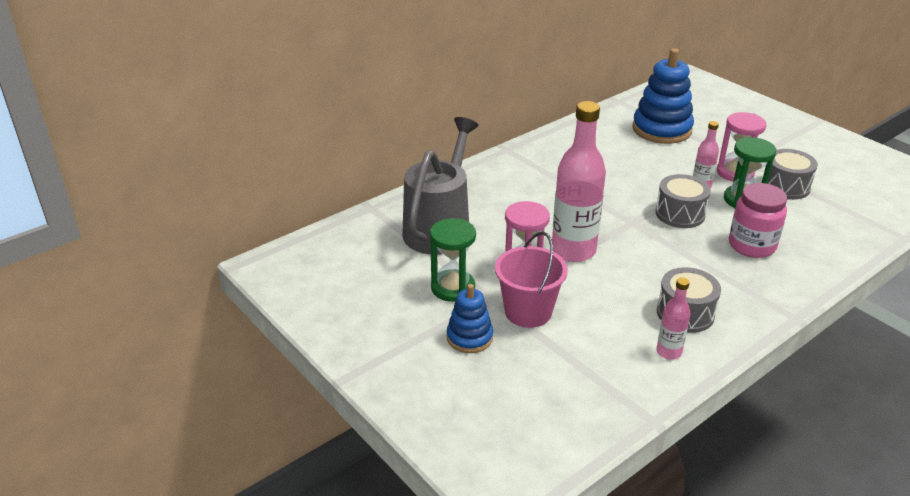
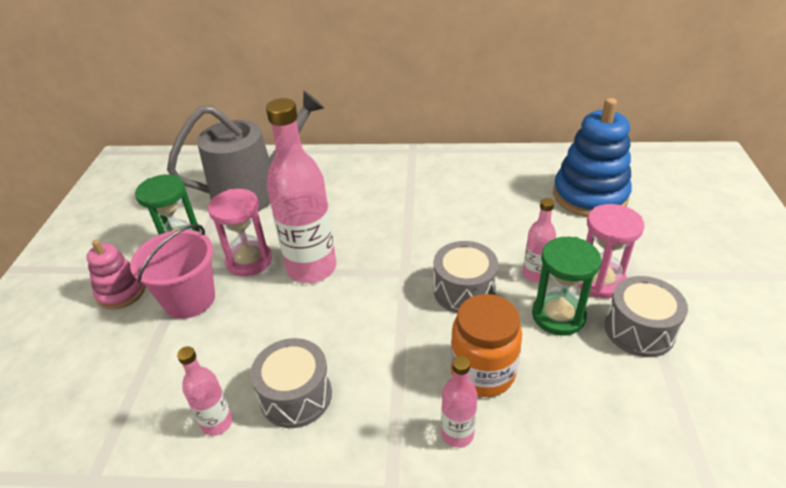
camera: 45 degrees right, 5 degrees up
blue stacking toy [447,284,493,353] -> pink stacking toy [87,240,145,310]
pink jar [729,183,787,258] -> orange jar [451,294,522,397]
none -> pink bottle [441,356,478,448]

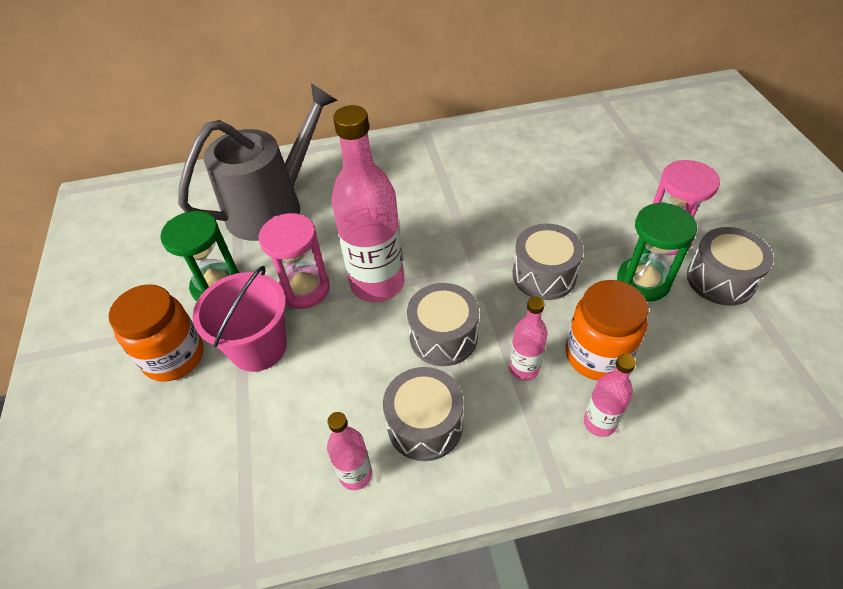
camera: 15 degrees left, 10 degrees up
pink stacking toy [87,240,145,310] -> orange jar [109,284,204,382]
pink bottle [523,198,556,282] -> pink bottle moved to [509,296,548,381]
blue stacking toy [553,98,632,217] -> none
none -> grey drum [407,283,479,366]

